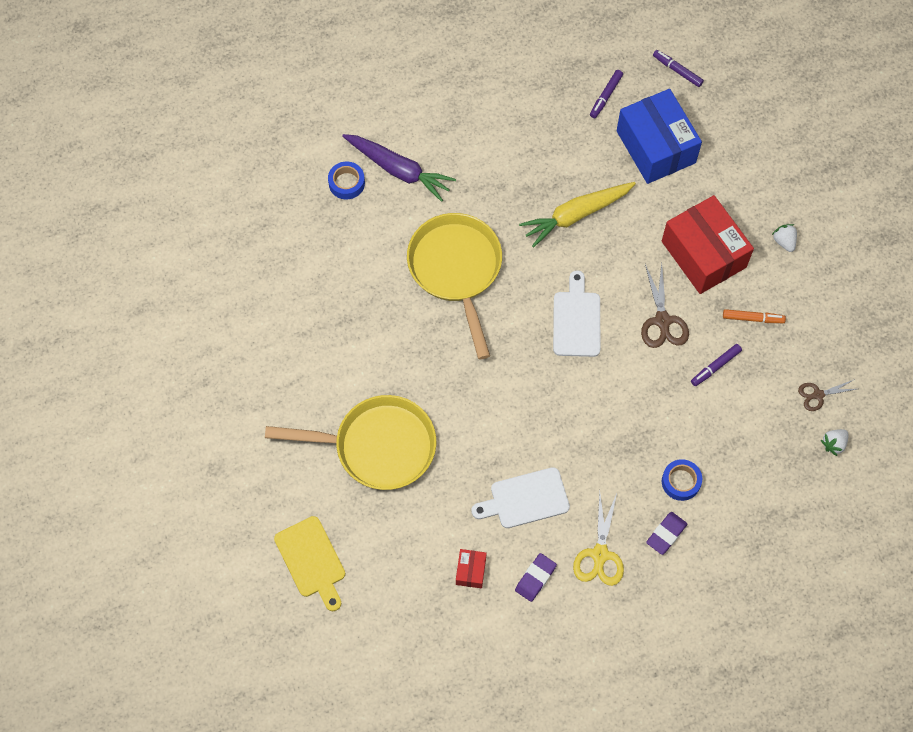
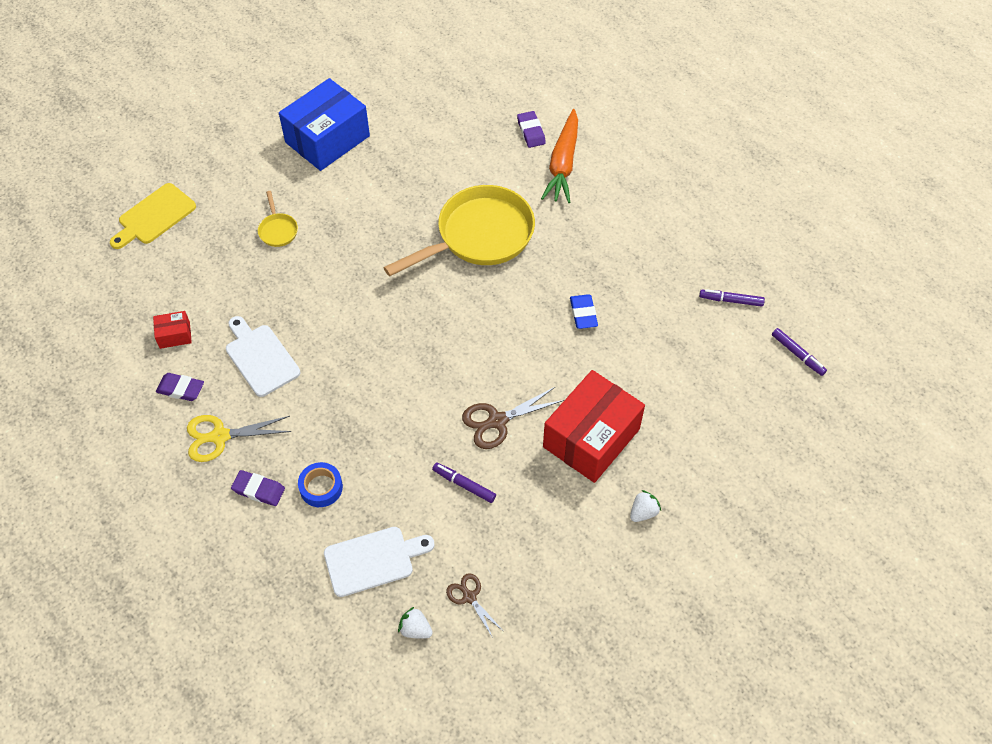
camera: 70 degrees right, 10 degrees down
yellow pan [265,395,436,490] -> yellow pan [258,191,298,247], size x0.42
blue tape [328,162,365,199] -> purple eraser [517,111,546,148]
purple carrot [342,134,456,202] -> orange carrot [541,109,578,203]
yellow carrot [519,182,636,248] -> blue eraser [570,294,598,329]
white cutting board [553,270,600,357] -> white cutting board moved to [324,527,435,597]
blue box [617,89,702,184] -> blue box moved to [279,78,370,171]
purple marker [653,50,704,87] -> purple marker turned 120 degrees clockwise [772,328,827,376]
orange marker [723,309,786,323] -> none

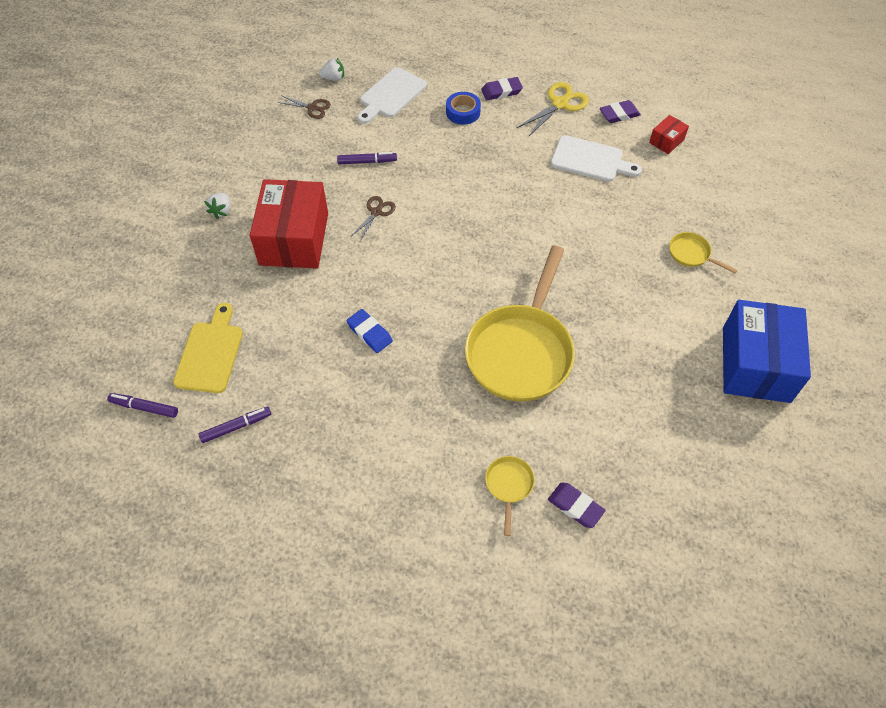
camera: 145 degrees right, 0 degrees up
yellow cutting board [110,183,196,249] -> yellow cutting board moved to [173,303,243,393]
brown scissors [462,386,564,449] -> brown scissors [350,196,396,241], size x0.63
orange carrot [541,109,578,203] -> yellow pan [485,456,535,536]

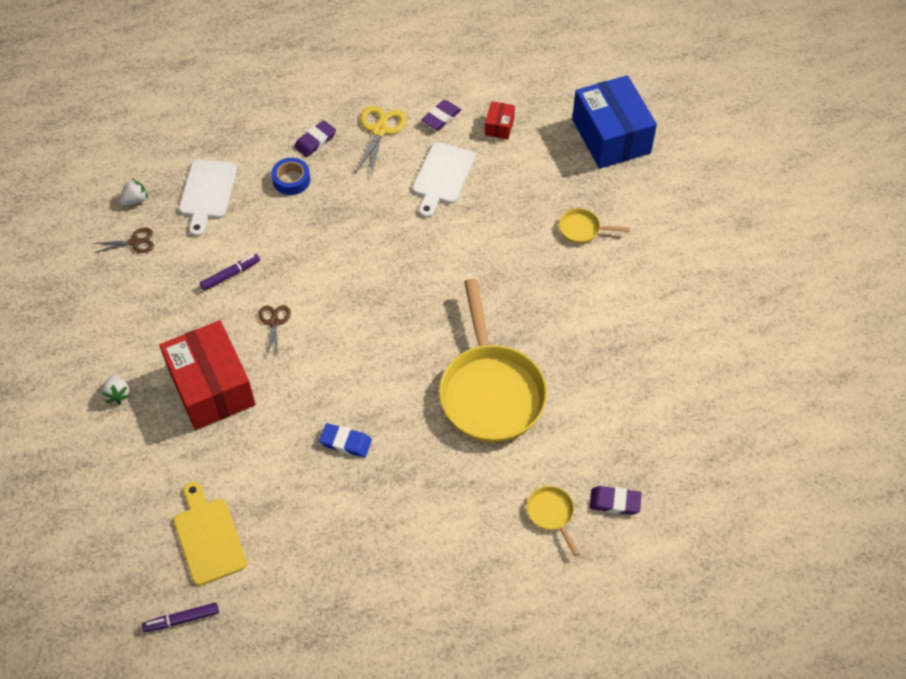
camera: 30 degrees left, 0 degrees up
purple marker [198,407,271,443] -> none
white cutting board [551,135,642,182] -> white cutting board turned 120 degrees clockwise [412,142,475,218]
blue box [723,300,811,403] -> blue box moved to [572,75,657,169]

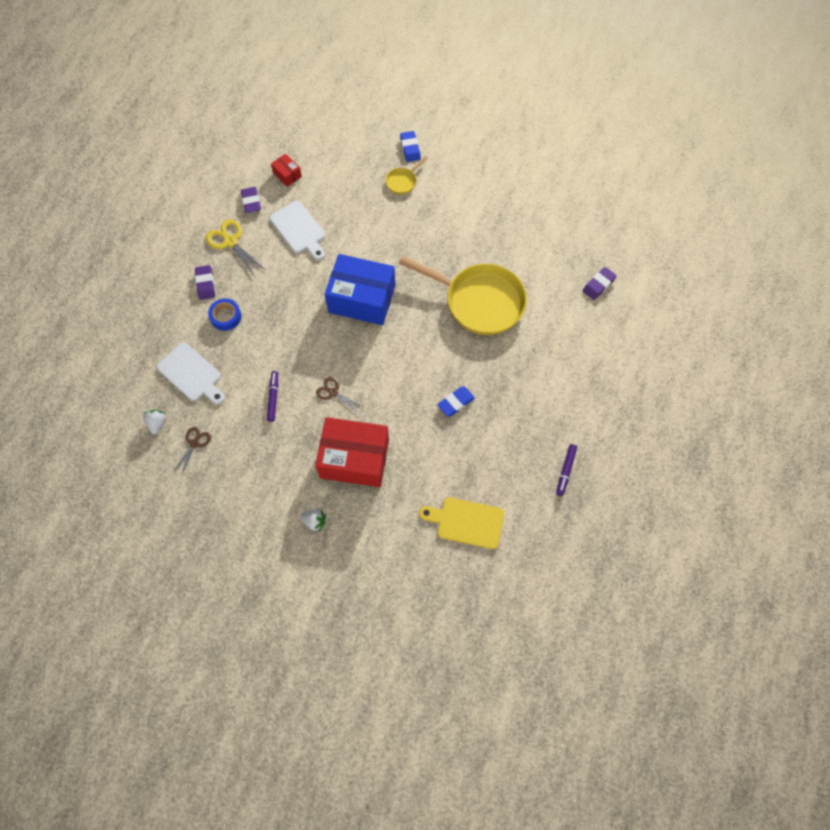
camera: 55 degrees left, 10 degrees up
purple marker [142,603,219,632] -> purple marker moved to [556,444,577,496]
yellow pan [527,486,580,556] -> none
blue box [572,75,657,169] -> blue box moved to [325,254,395,325]
none -> blue eraser [400,131,421,162]

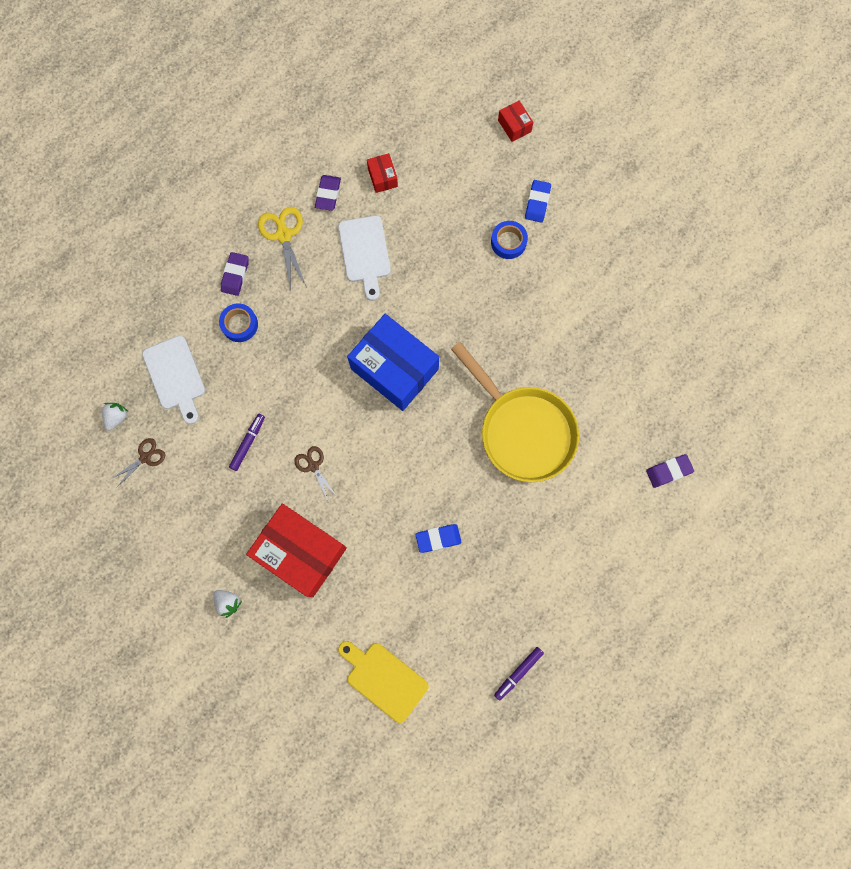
camera: 25 degrees right, 10 degrees up
yellow pan [386,156,428,194] -> blue tape [491,221,528,259]
none -> red box [498,100,533,142]

